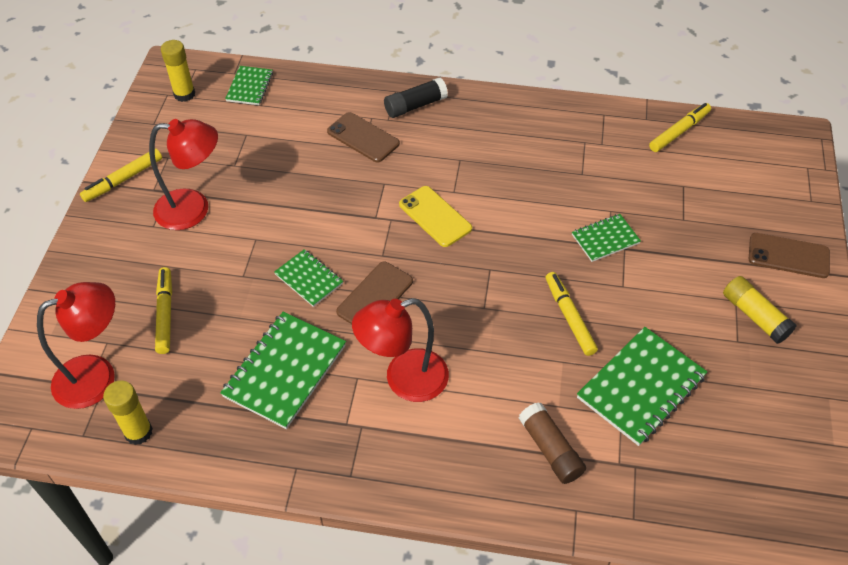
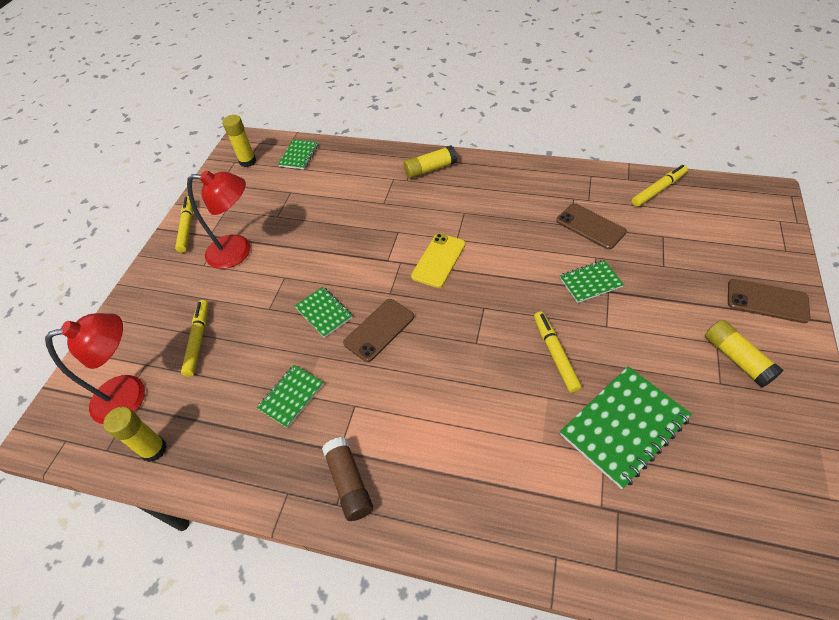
camera: 10 degrees right, 0 degrees up
yellow marker [80,149,162,202] -> yellow marker turned 120 degrees clockwise [175,196,193,253]
green notebook [220,312,346,429] -> green notebook [256,365,323,428], size x0.57
brown phone [327,112,400,162] -> brown phone moved to [556,203,627,250]
red lamp [352,298,449,402] -> none
black glue stick [384,78,448,118] -> yellow glue stick [403,145,457,179]
yellow phone [399,186,472,247] -> yellow phone turned 60 degrees clockwise [411,233,465,288]
brown glue stick [519,402,586,484] -> brown glue stick moved to [322,437,373,521]

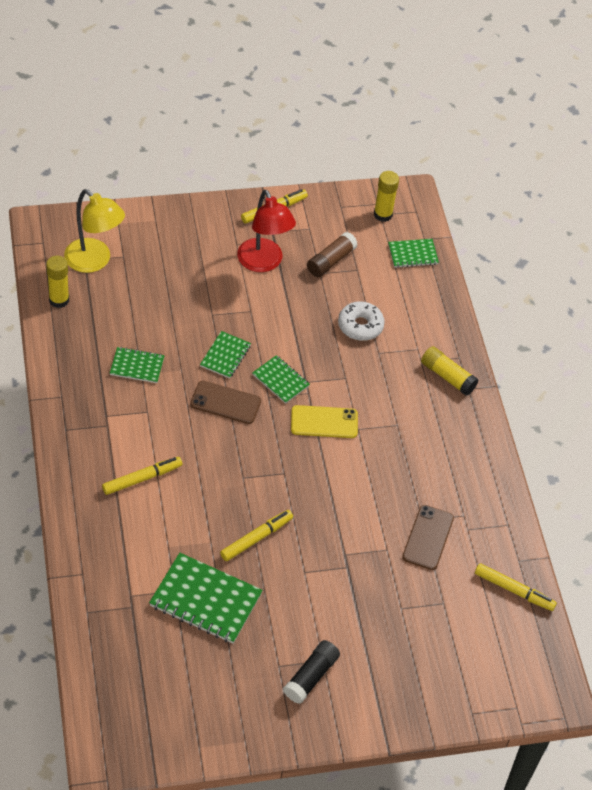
camera: 55 degrees right, 0 degrees up
red lamp [45,313,145,424] -> yellow lamp [64,189,125,273]
yellow marker [181,300,209,377] -> yellow marker moved to [102,457,182,495]
brown glue stick [322,437,373,521] -> brown glue stick moved to [307,232,358,277]
green notebook [560,260,624,303] -> green notebook moved to [252,355,310,404]
yellow glue stick [705,320,783,387] -> black glue stick [283,640,340,704]
brown phone [728,279,811,323] -> none
none -> white donut [338,301,385,341]

